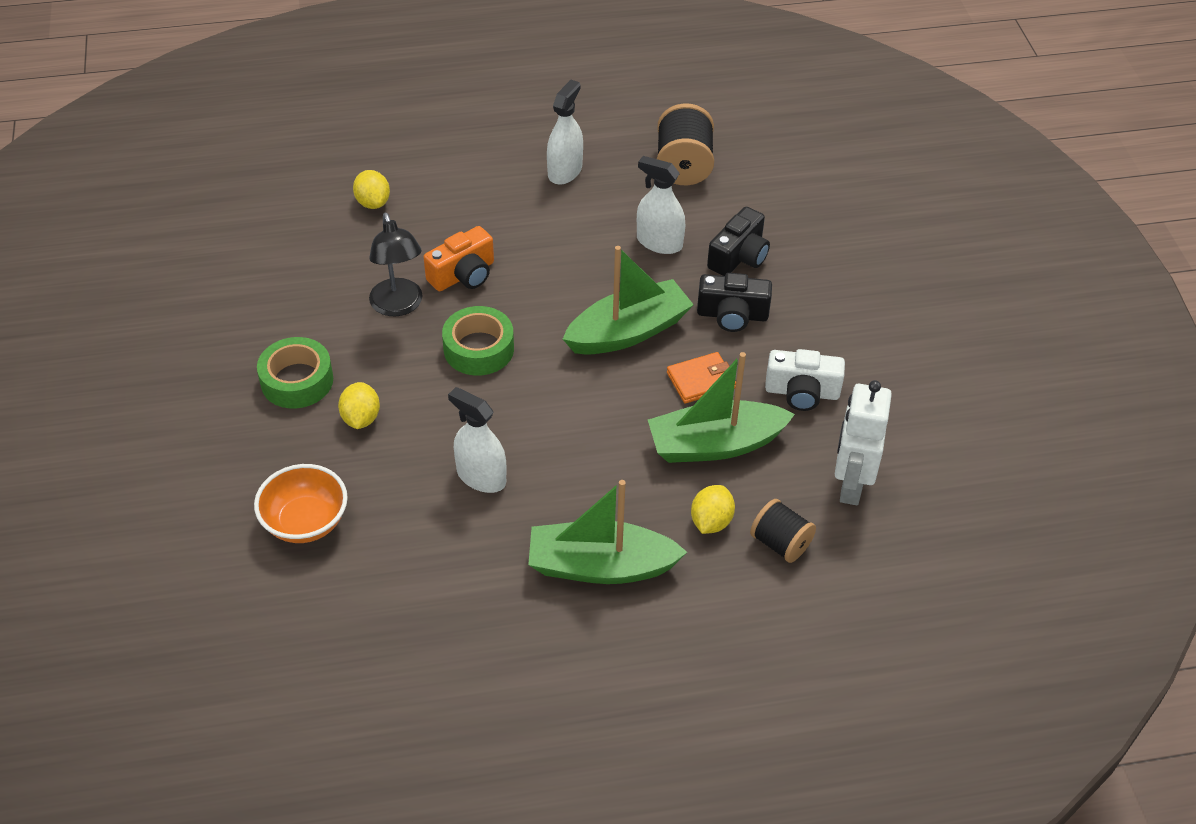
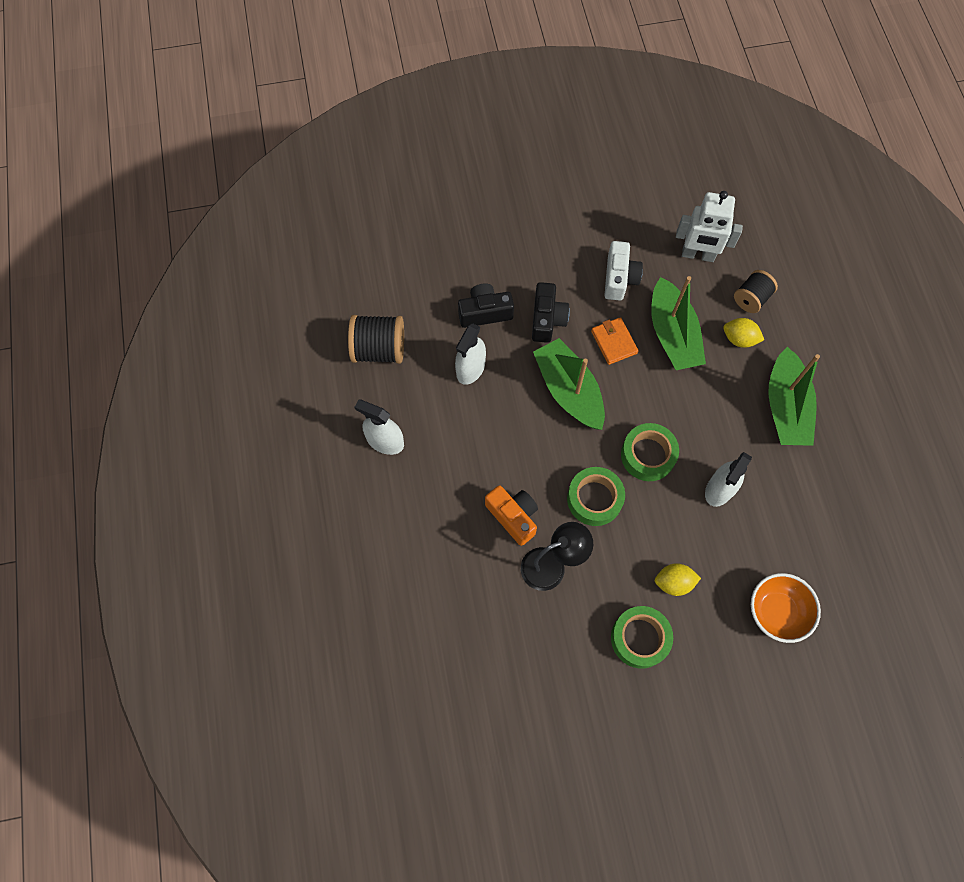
camera: 90 degrees left, 20 degrees up
yellow lemon [353,170,390,209] -> none
black camera [707,207,770,276] -> black camera turned 45 degrees counterclockwise [458,283,514,328]
none -> green tape [621,423,679,481]

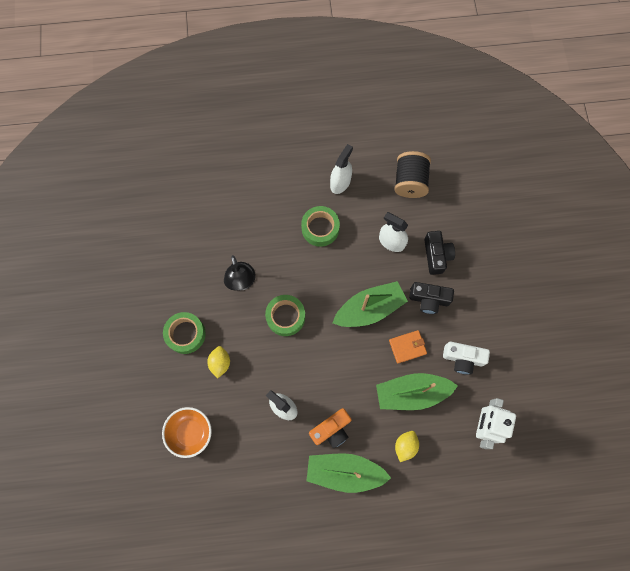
camera: 95 degrees right, 5 degrees up
orange camera [485,485,538,546] -> orange camera moved to [309,408,352,448]
green tape [621,423,679,481] -> green tape moved to [301,206,340,247]
black spool [734,270,778,313] -> none

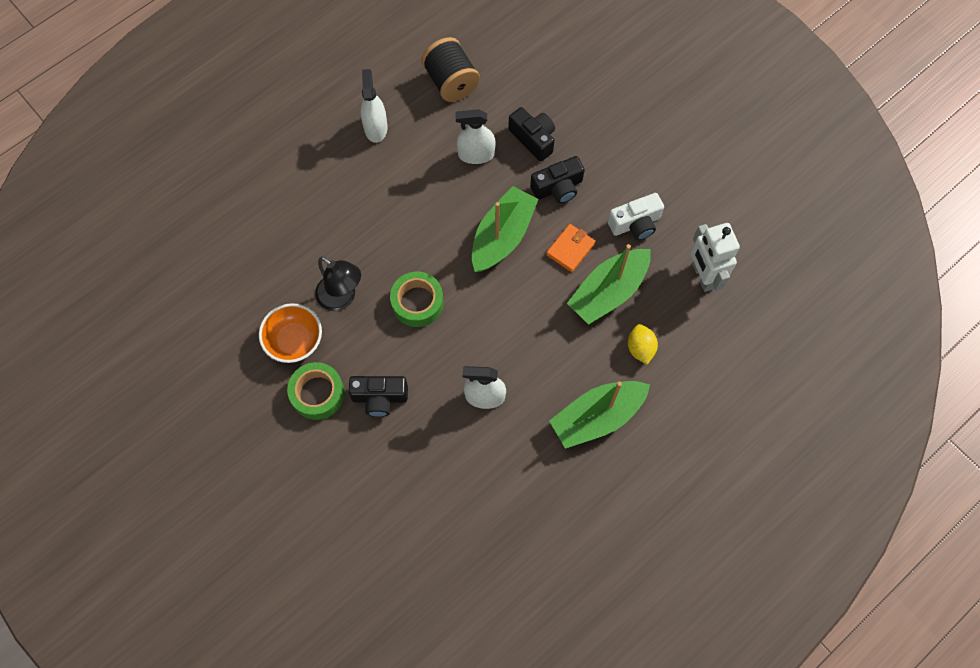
camera: 35 degrees left, 5 degrees down
orange bowl [162,407,212,458] -> orange bowl moved to [259,303,322,363]
yellow lemon [207,346,230,379] -> black camera [349,376,408,417]
green tape [301,206,340,247] -> none
orange camera [309,408,352,448] -> none

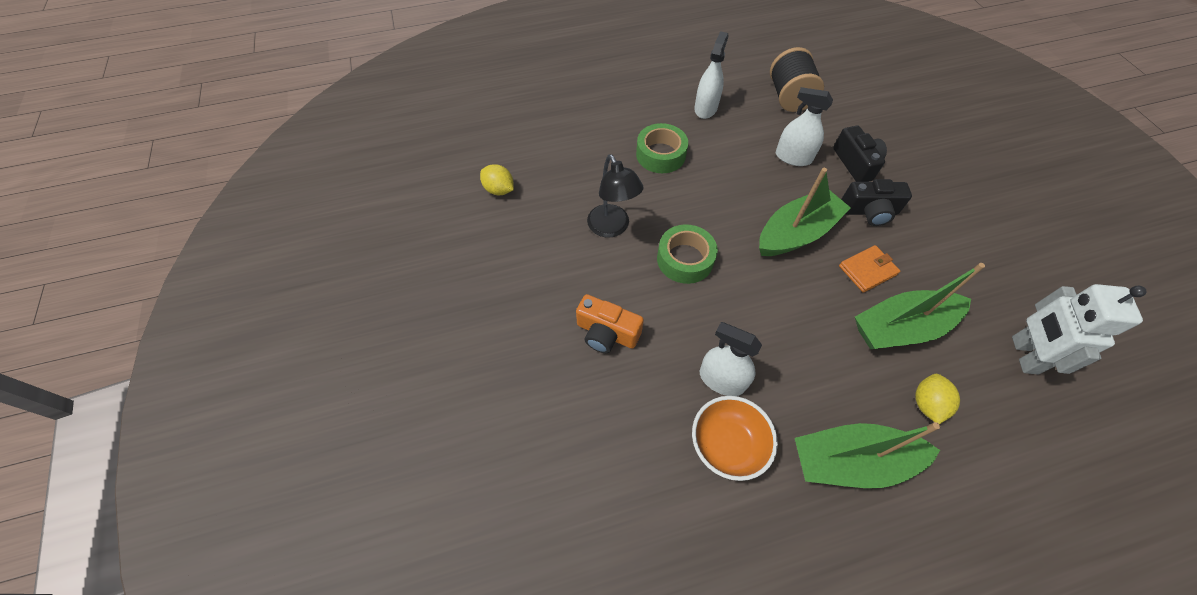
camera: 25 degrees right, 10 degrees down
orange bowl [259,303,322,363] -> orange bowl moved to [692,396,778,481]
green tape [287,362,345,420] -> green tape moved to [636,123,688,173]
black camera [349,376,408,417] -> orange camera [576,294,644,353]
white camera [608,193,664,240] -> none
none -> yellow lemon [480,164,514,195]

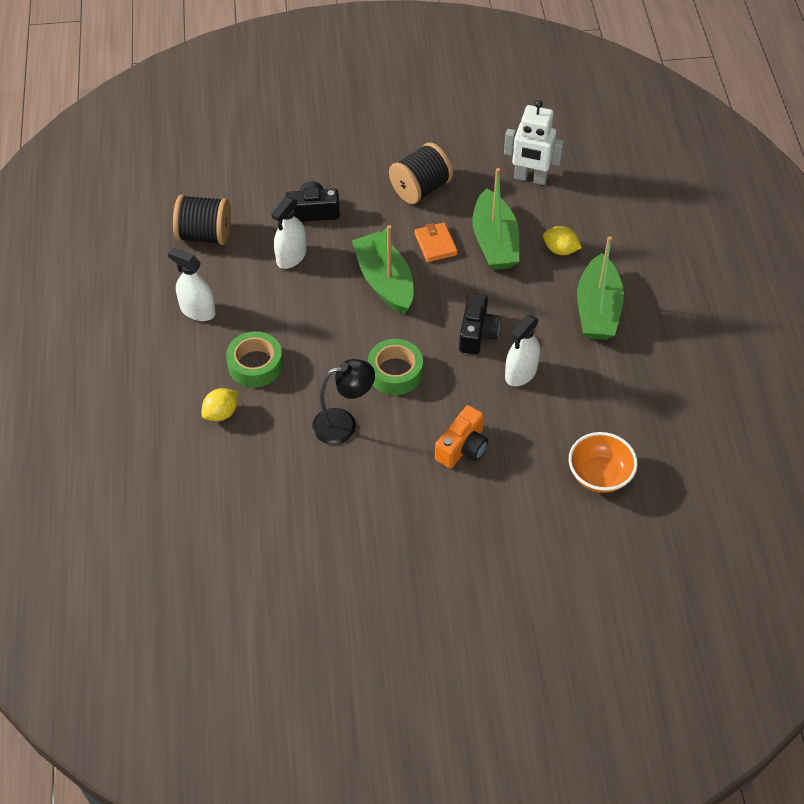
camera: 80 degrees left, 5 degrees down
yellow lemon [480,164,514,195] -> yellow lemon moved to [201,388,238,421]
orange bowl [692,396,778,481] -> orange bowl moved to [569,432,638,493]
black camera [841,179,912,226] -> black camera moved to [459,293,500,355]
none -> black spool [389,142,453,204]

